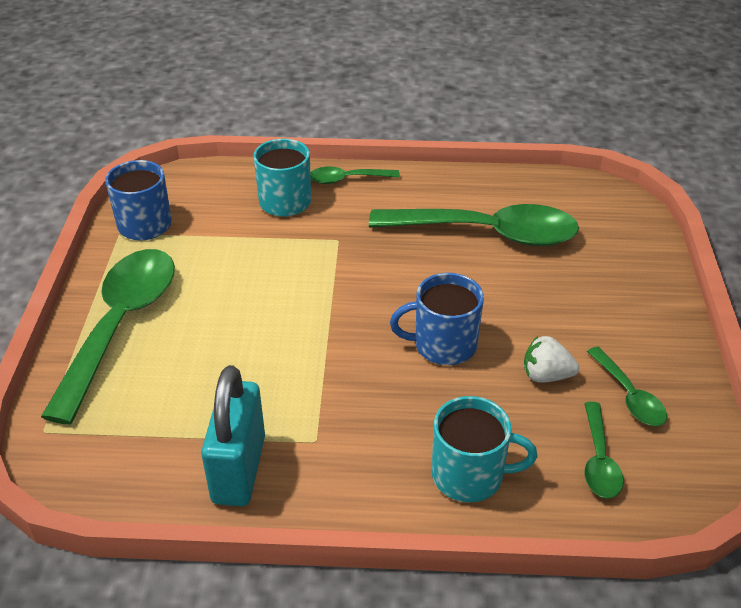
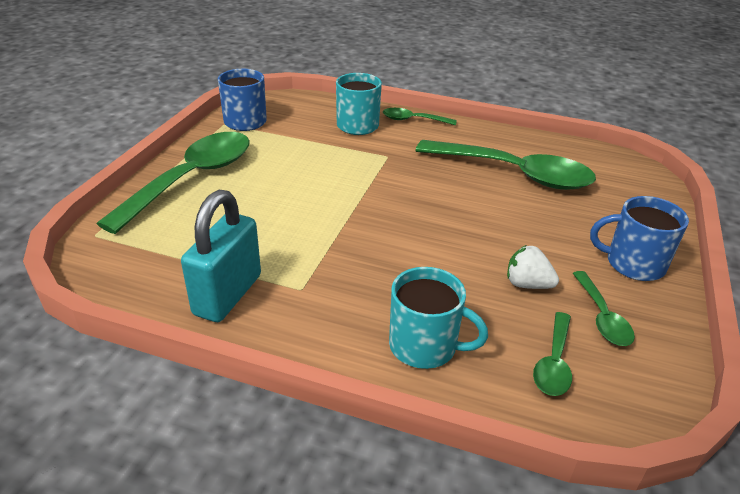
camera: 15 degrees right, 5 degrees down
blue mug [390,273,484,365] -> blue mug moved to [590,196,689,281]

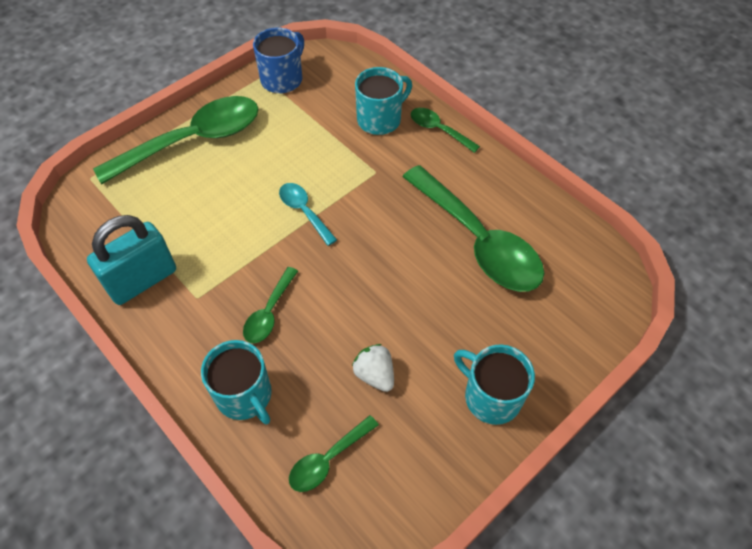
camera: 30 degrees right, 20 degrees up
green spoon [572,271,635,346] -> green spoon moved to [243,267,298,343]
blue mug [590,196,689,281] -> turquoise mug [454,345,535,425]
none -> turquoise spoon [279,183,337,246]

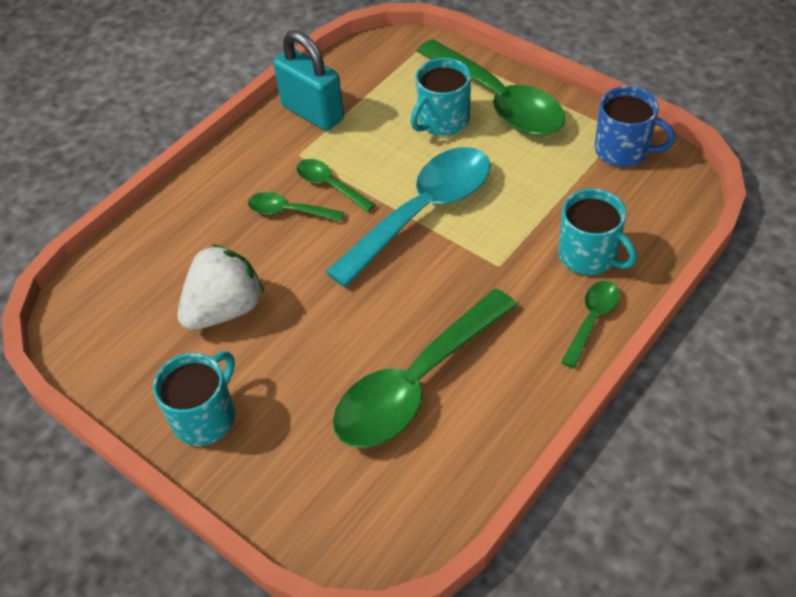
camera: 85 degrees right, 5 degrees down
turquoise mug [201,340,272,424] -> turquoise mug moved to [410,58,471,136]
turquoise spoon [279,183,337,246] -> turquoise spoon [326,147,491,287], size x2.12
green spoon [289,415,379,492] -> green spoon moved to [296,159,376,212]
white strawberry [352,344,394,392] -> white strawberry [178,244,264,330], size x1.75

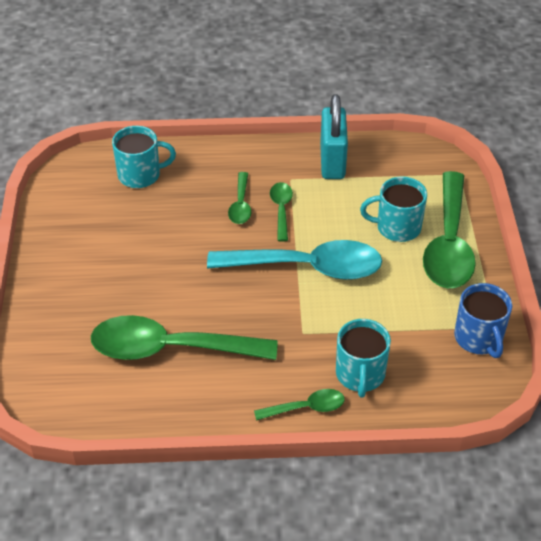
camera: 45 degrees right, 5 degrees down
turquoise mug [153,351,235,446] -> turquoise mug moved to [112,126,176,188]
white strawberry [178,244,264,330] -> none
green spoon [248,192,344,222] -> green spoon turned 150 degrees counterclockwise [228,172,251,224]

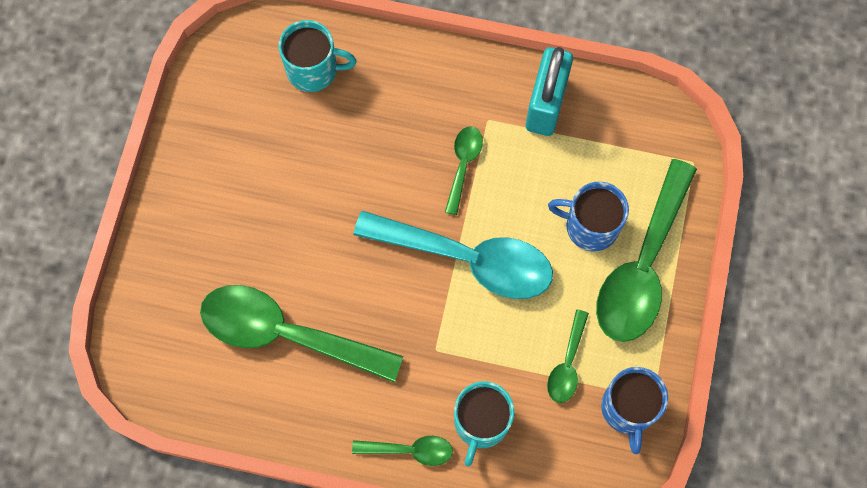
camera: 15 degrees right, 25 degrees up
green spoon [228,172,251,224] -> green spoon moved to [547,309,589,403]
turquoise mug [360,176,427,242] -> blue mug [548,182,629,252]

